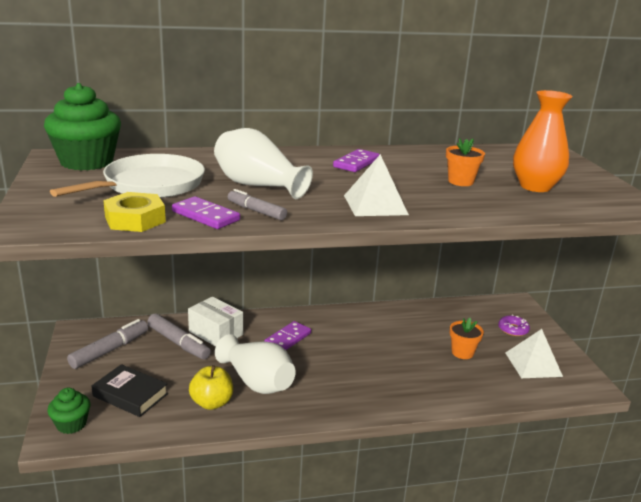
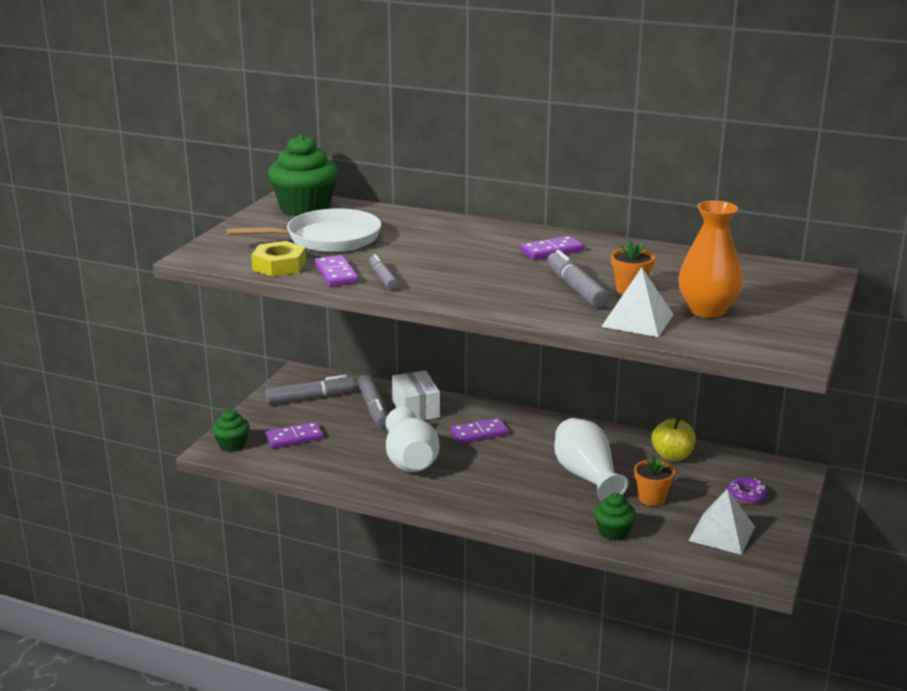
camera: 35 degrees right, 0 degrees up
black book [91,364,168,417] -> purple domino [265,422,324,448]
yellow apple [189,365,233,410] -> yellow apple moved to [652,417,696,461]
white vase [214,128,313,199] -> white vase moved to [554,418,628,501]
white pyramid [344,154,409,216] -> white pyramid moved to [601,267,674,337]
none -> grey marker [547,250,609,308]
none -> green cupcake [594,493,636,541]

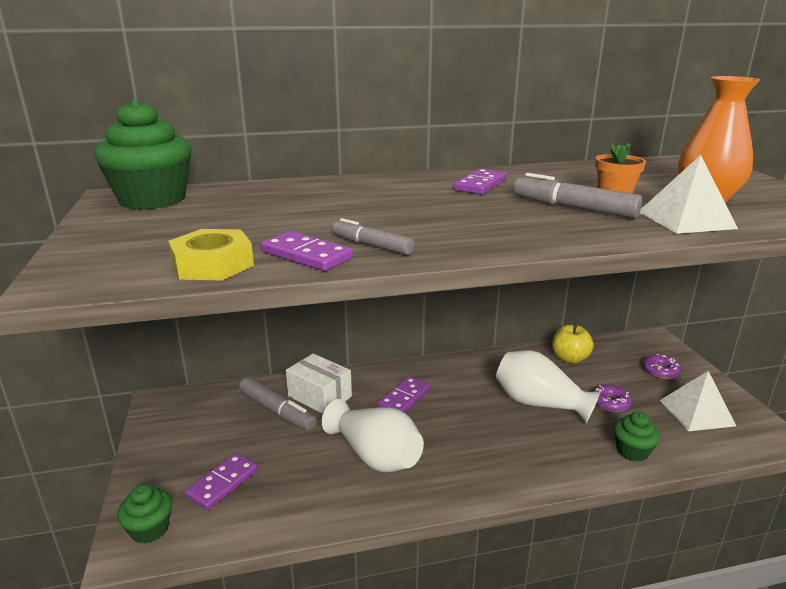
camera: 35 degrees left, 0 degrees up
white pan [227,208,381,252] -> none
grey marker [265,375,355,405] -> none
orange flower pot [634,455,675,506] -> purple donut [593,385,632,412]

